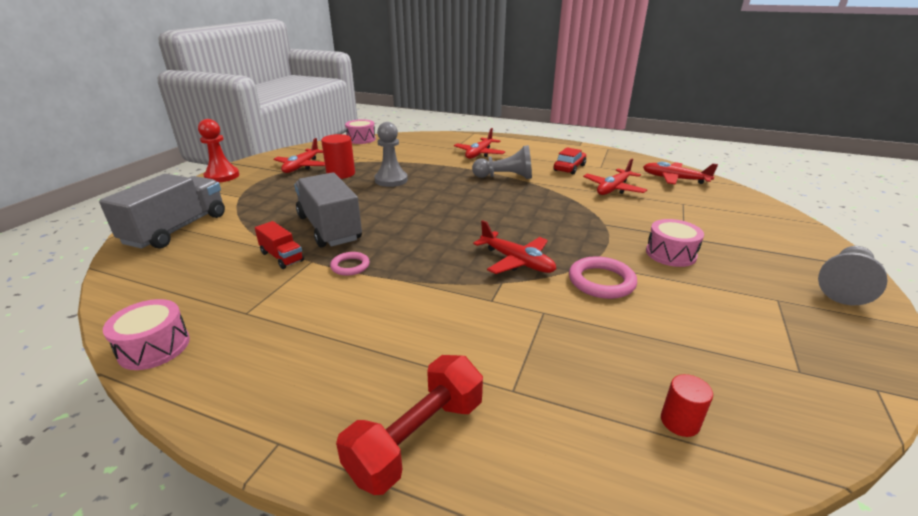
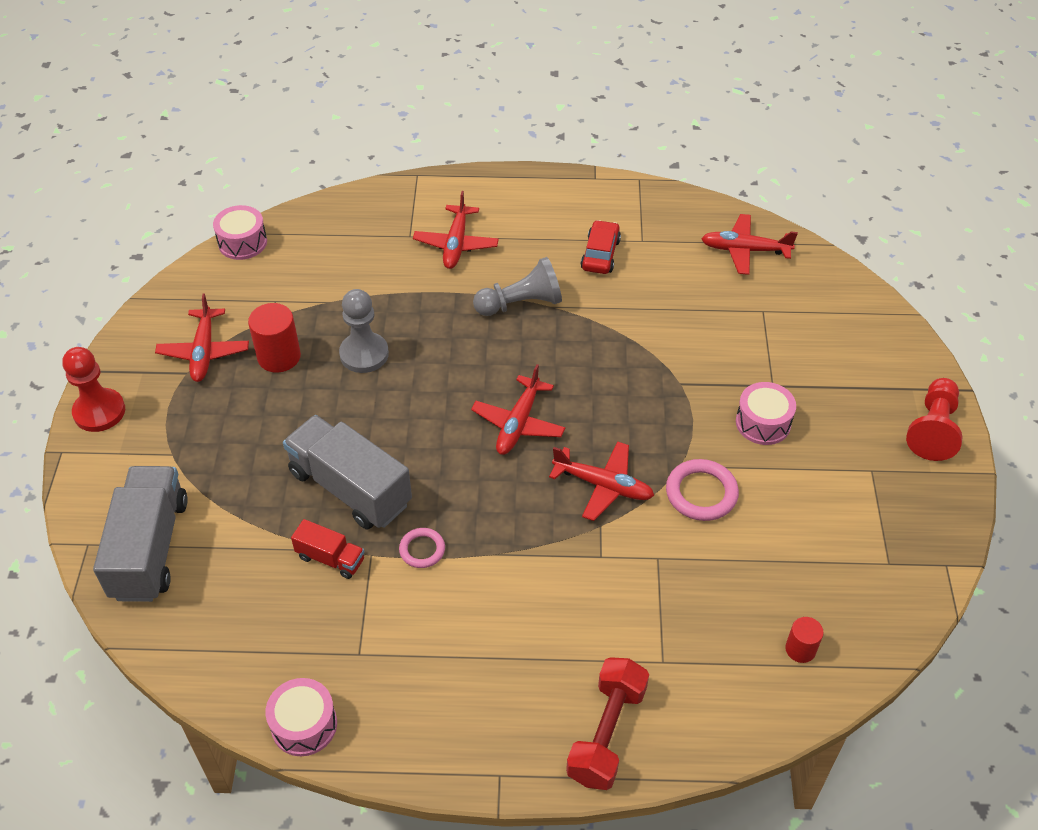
camera: 20 degrees left, 20 degrees up
red plane [583,159,647,195] -> red plane moved to [471,364,565,455]
grey pawn [818,246,887,305] -> red pawn [906,378,963,461]

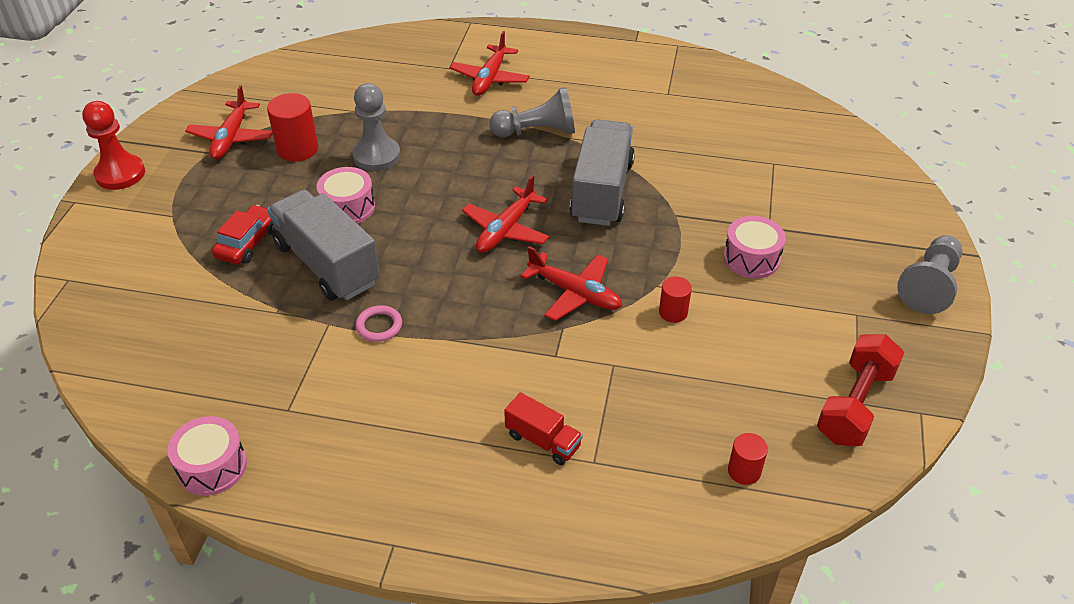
camera: 10 degrees right, 5 degrees down
grey truck [93,466,188,602] -> grey truck moved to [570,119,635,226]
pink drum [213,205,267,260] -> pink drum moved to [317,167,375,224]
red truck [291,519,364,579] -> red truck moved to [504,392,583,465]
red dumbbell [566,657,649,790] -> red dumbbell moved to [817,334,904,446]
red car [581,220,621,274] -> red car moved to [212,205,274,264]
pink ring [666,459,739,521] -> red cylinder [659,276,692,323]
red plane [701,214,798,275] -> none
red pawn [906,378,963,461] -> grey pawn [897,235,962,314]

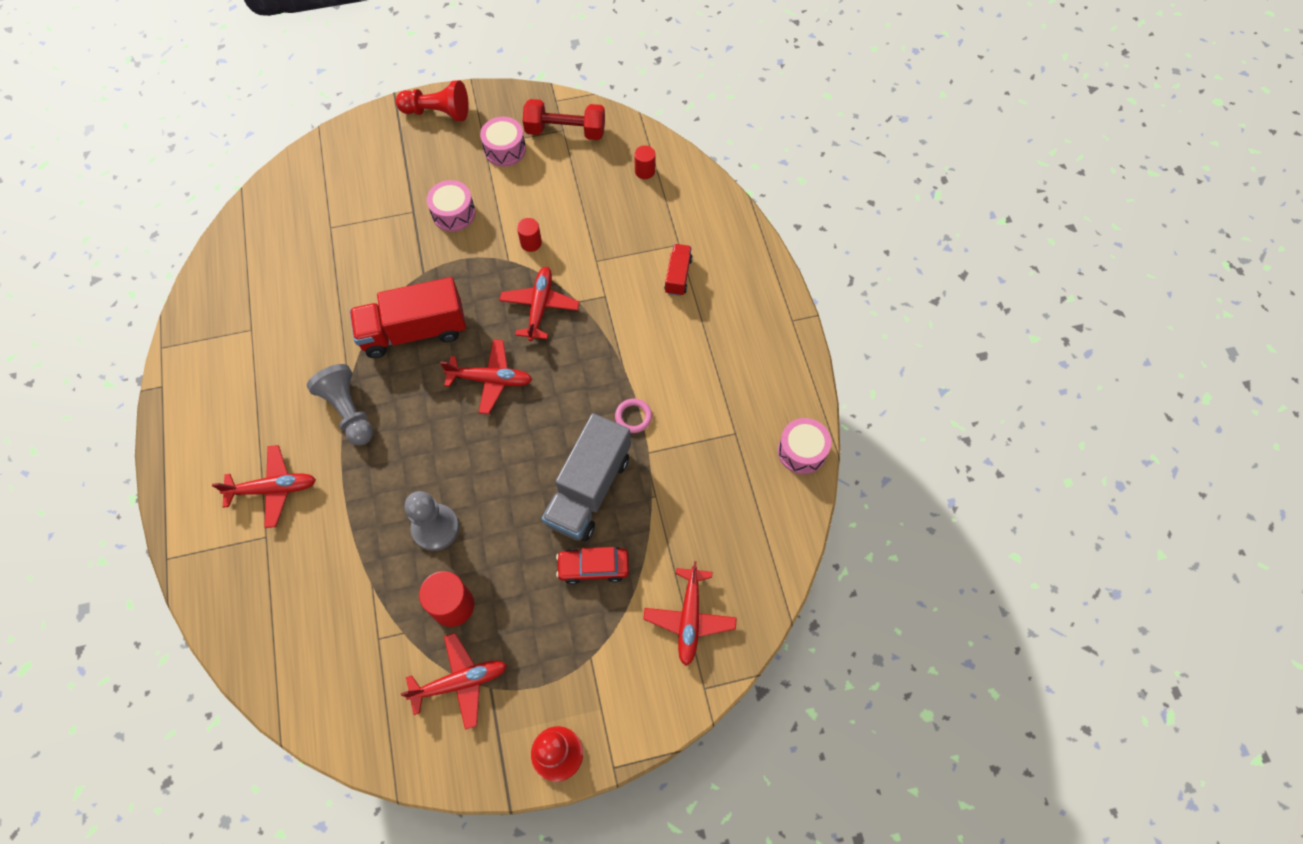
camera: 115 degrees left, 20 degrees up
pink drum [317,167,375,224] -> pink drum moved to [480,117,526,167]
grey truck [570,119,635,226] -> red truck [349,277,466,358]
grey pawn [897,235,962,314] -> red pawn [396,80,469,121]
none -> red plane [643,561,737,666]

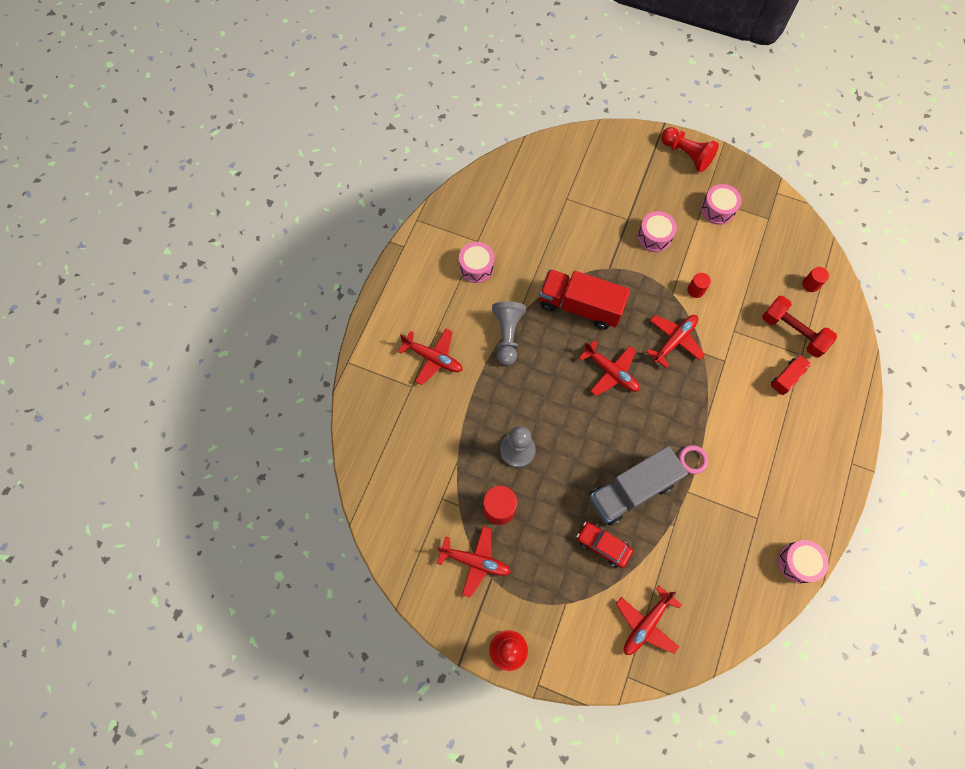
camera: 35 degrees right, 5 degrees up
red dumbbell [523,99,605,140] -> red dumbbell moved to [762,296,837,357]
none -> pink drum [459,242,494,283]

